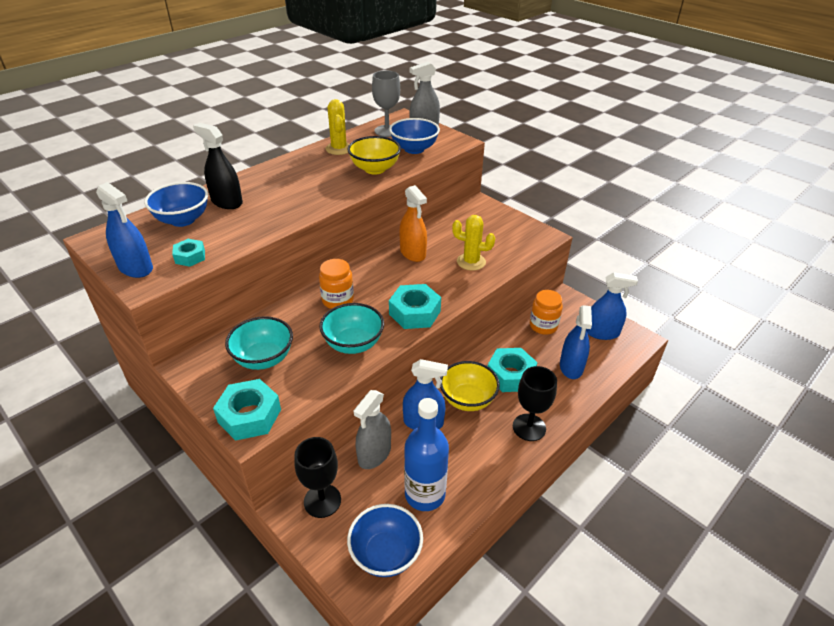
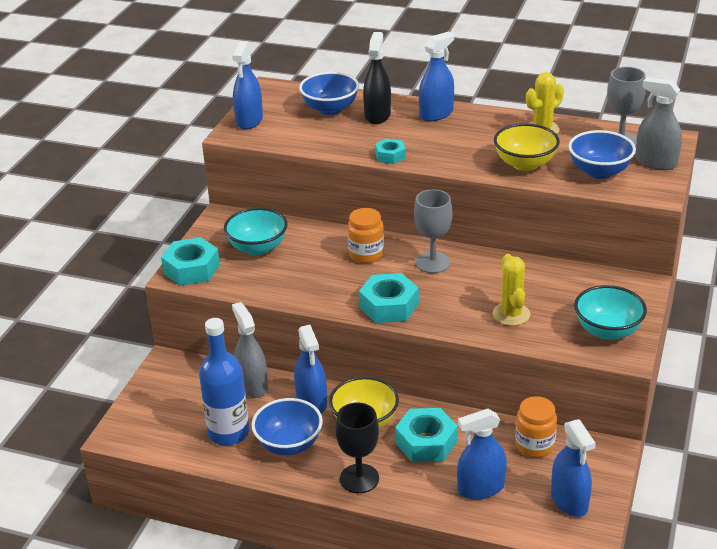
camera: 65 degrees right, 5 degrees down
turquoise nut [172,239,205,267] -> turquoise nut moved to [375,138,406,164]
black goblet [294,437,341,518] -> none
turquoise bowl [320,303,384,354] -> turquoise bowl moved to [574,285,647,340]
blue bowl [347,504,423,577] -> blue bowl moved to [251,398,323,455]
grey spray bottle [354,390,391,469] -> grey spray bottle turned 60 degrees clockwise [232,302,268,398]
orange spray bottle [399,185,427,262] -> none
none -> grey goblet [414,189,452,273]
none -> blue spray bottle [419,32,454,121]

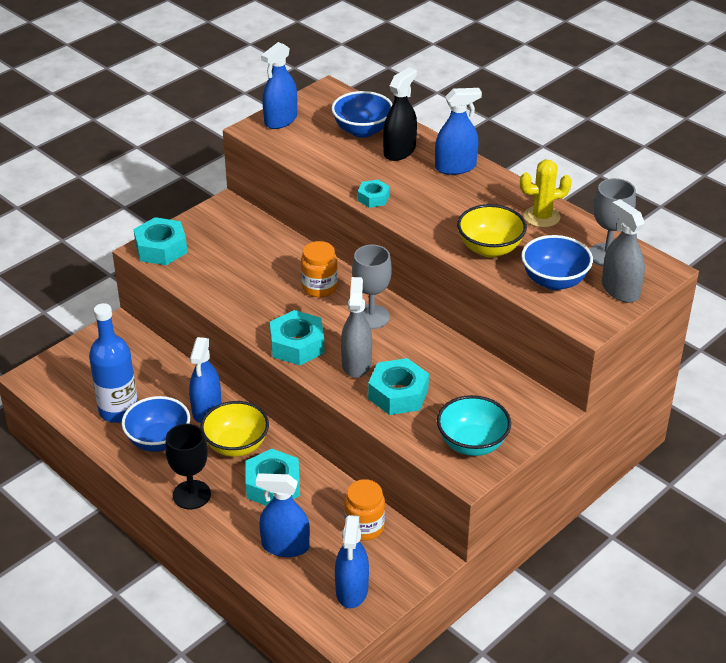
camera: 25 degrees right, 5 degrees up
turquoise bowl [224,208,287,256] -> none
grey spray bottle [232,302,268,398] -> grey spray bottle moved to [341,277,372,378]
yellow cactus [493,254,530,326] -> turquoise nut [368,358,429,415]

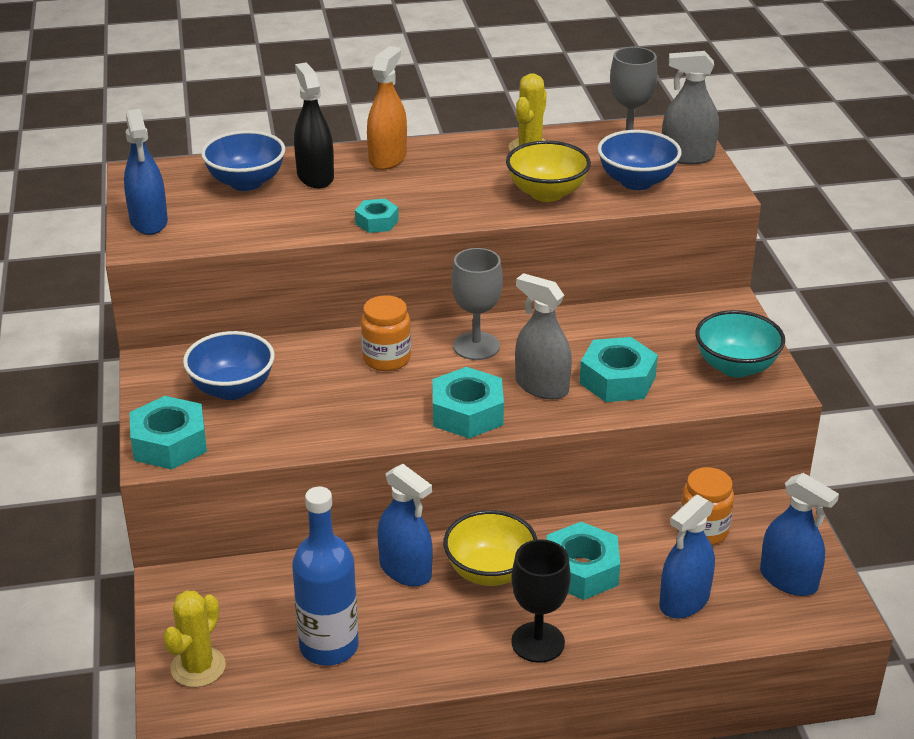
camera: 55 degrees left, 5 degrees down
blue bowl [122,396,190,452] -> blue bowl moved to [183,331,275,400]
blue spray bottle [435,88,482,175] -> orange spray bottle [367,46,407,170]
none -> yellow cactus [163,591,226,687]

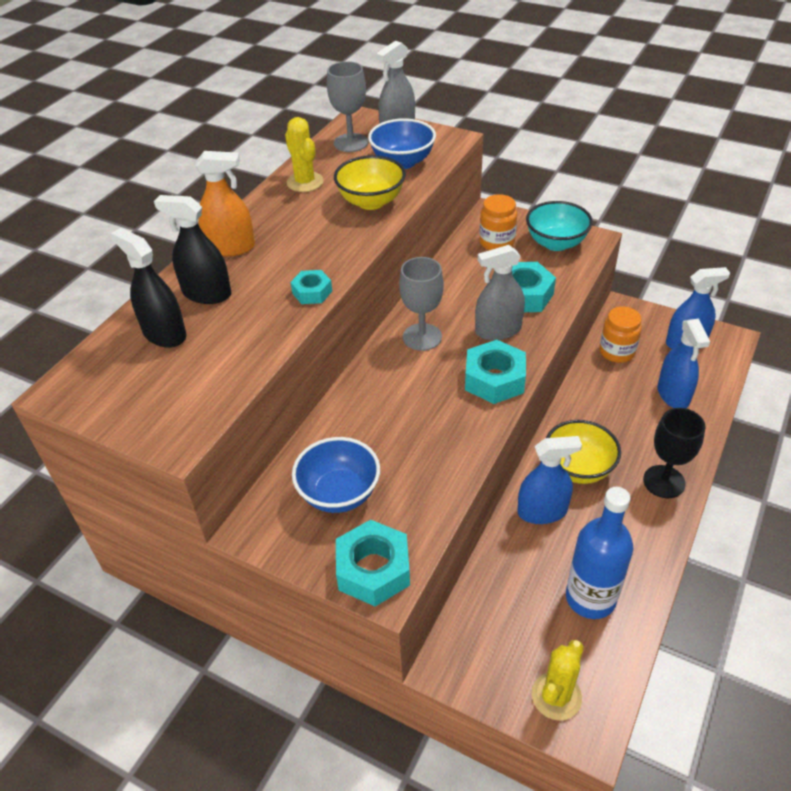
camera: 50 degrees left, 10 degrees up
blue spray bottle [124,109,168,235] -> none
yellow cactus [163,591,226,687] -> yellow cactus turned 60 degrees clockwise [532,640,584,721]
blue bowl [201,130,285,191] -> black spray bottle [111,228,186,348]
orange jar [361,295,411,371] -> orange jar moved to [479,194,517,250]
orange spray bottle [367,46,407,170] -> orange spray bottle turned 120 degrees clockwise [195,151,255,256]
turquoise nut [546,522,620,600] -> none

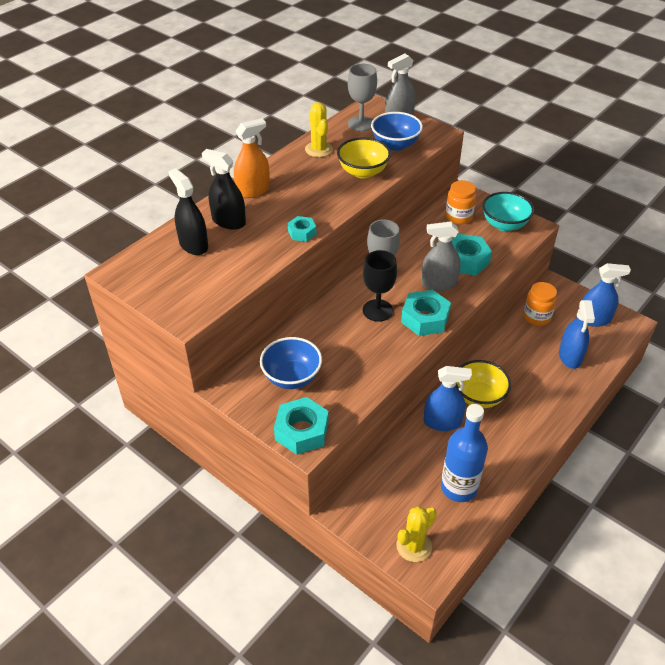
camera: 10 degrees right, 0 degrees up
orange spray bottle [195,151,255,256] -> orange spray bottle turned 45 degrees counterclockwise [234,118,270,198]
black goblet [643,408,706,498] -> black goblet moved to [363,250,397,322]

